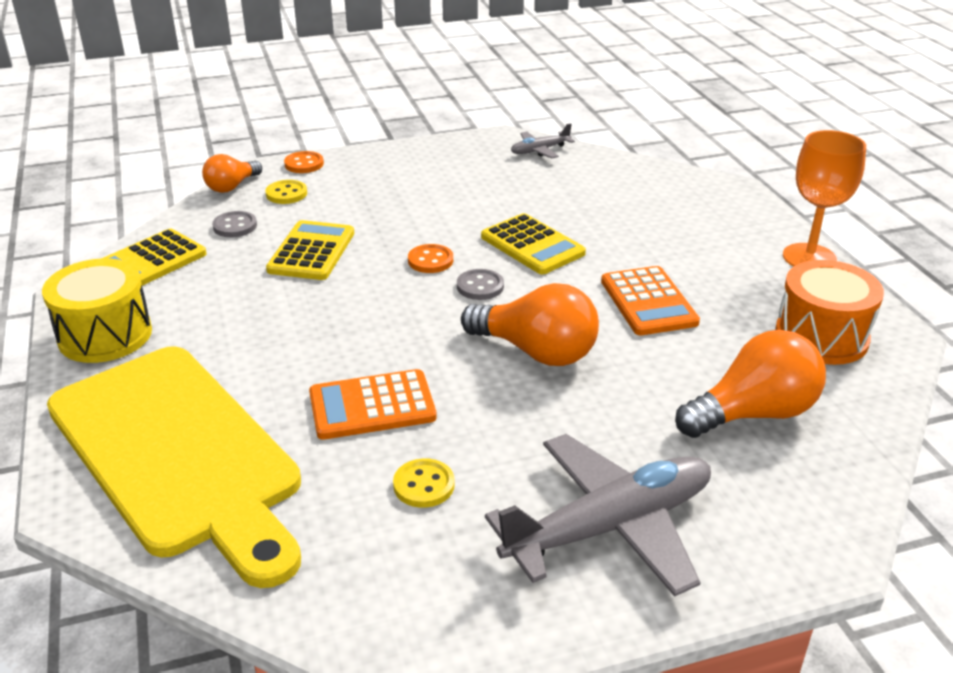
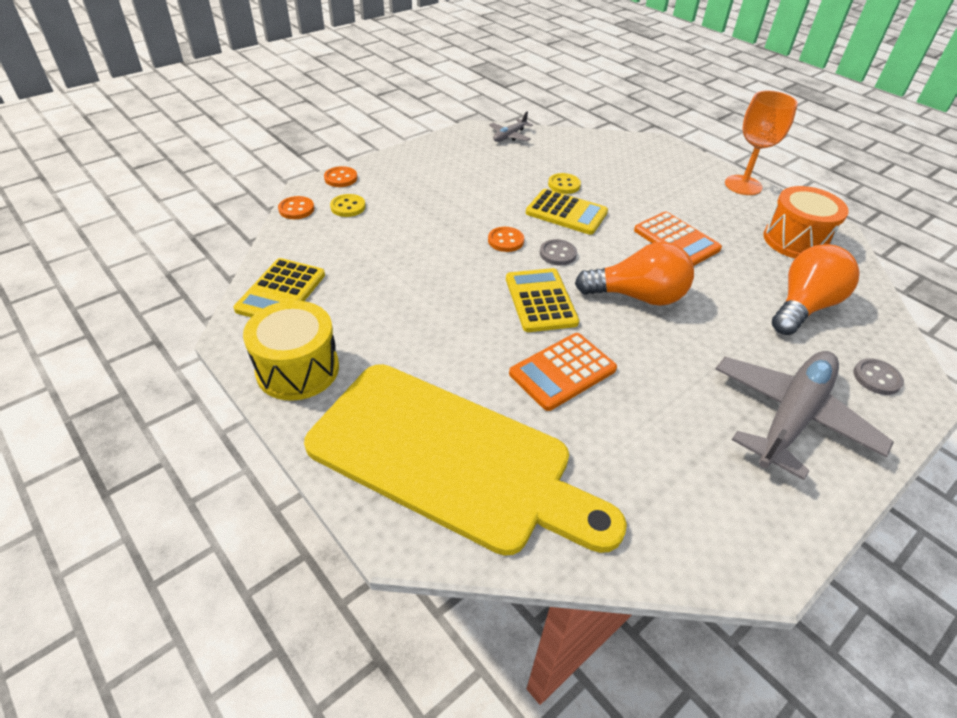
camera: 25 degrees left, 10 degrees up
orange light bulb [202,154,262,193] -> orange button [278,196,314,219]
grey button [212,211,257,237] -> grey button moved to [853,358,904,395]
yellow calculator [266,220,354,280] -> yellow calculator moved to [506,268,579,332]
yellow button [393,458,455,508] -> yellow button moved to [548,173,581,194]

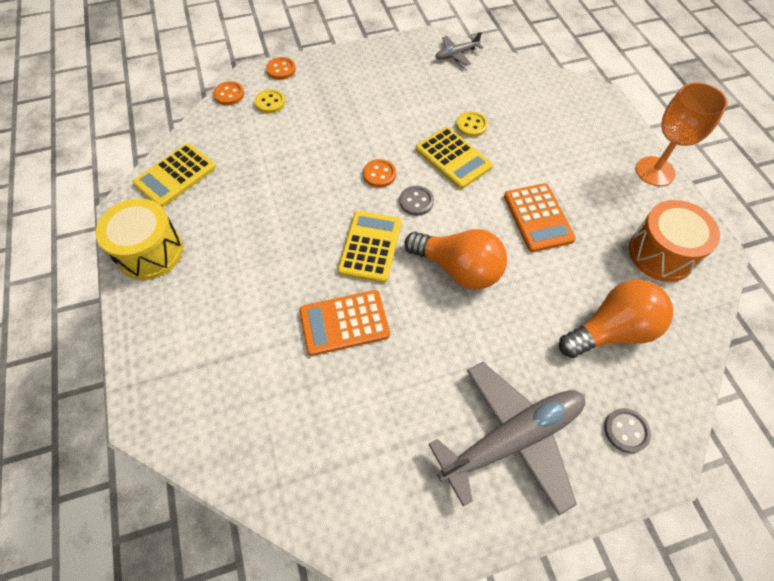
camera: 25 degrees right, 15 degrees up
yellow cutting board [304,364,627,556] -> none

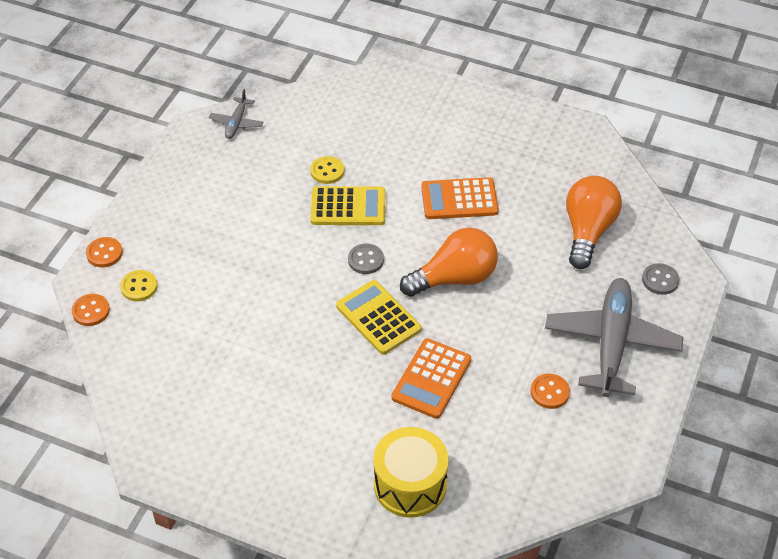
camera: 50 degrees left, 10 degrees down
yellow drum [95,198,183,280] -> yellow drum moved to [373,427,449,518]
yellow calculator [133,143,216,207] -> none
orange button [363,159,396,188] -> orange button moved to [531,374,570,409]
orange calculator [504,183,576,252] -> orange calculator turned 150 degrees clockwise [421,177,499,219]
orange drum [629,200,720,282] -> none
orange goblet [636,82,728,186] -> none

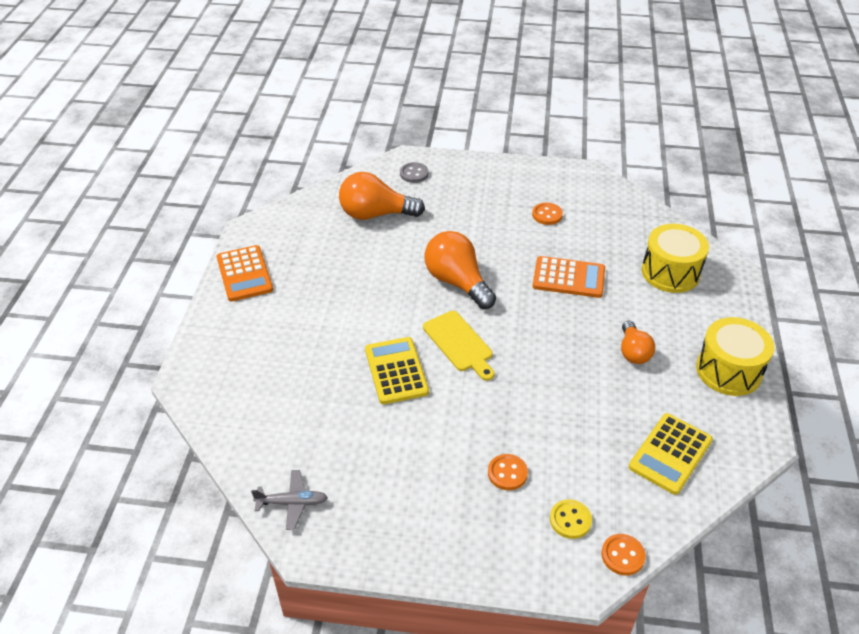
camera: 105 degrees left, 5 degrees down
orange button [86,237,123,267] -> orange button moved to [488,454,528,490]
yellow button [310,156,344,184] -> none
yellow calculator [336,280,421,355] -> yellow calculator moved to [629,413,713,495]
grey button [348,244,384,274] -> yellow cutting board [423,311,494,381]
orange calculator [421,177,499,219] -> orange calculator moved to [217,245,273,302]
grey plane [545,278,684,397] -> none
none -> orange light bulb [621,321,655,364]
none -> yellow drum [696,317,775,396]

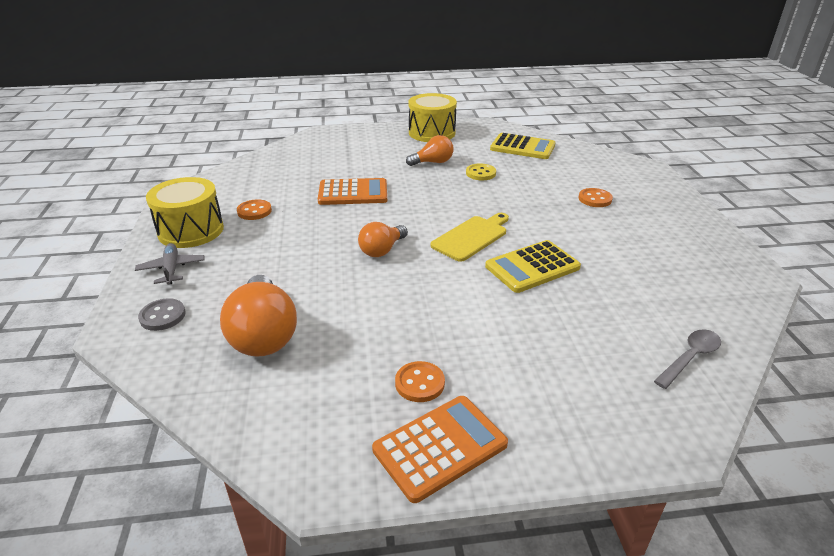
camera: 105 degrees left, 10 degrees down
grey plane [251,470,328,530] -> grey plane moved to [135,243,204,285]
orange light bulb [425,231,496,309] -> orange light bulb [358,222,408,257], size x0.60
orange calculator [533,256,605,298] -> orange calculator turned 90 degrees clockwise [318,178,387,205]
yellow button [550,499,592,539] -> yellow button moved to [466,163,496,180]
orange button [601,534,646,575] -> orange button moved to [395,361,445,402]
yellow drum [642,224,709,293] -> yellow drum moved to [146,177,224,248]
none -> grey spoon [654,329,721,389]

